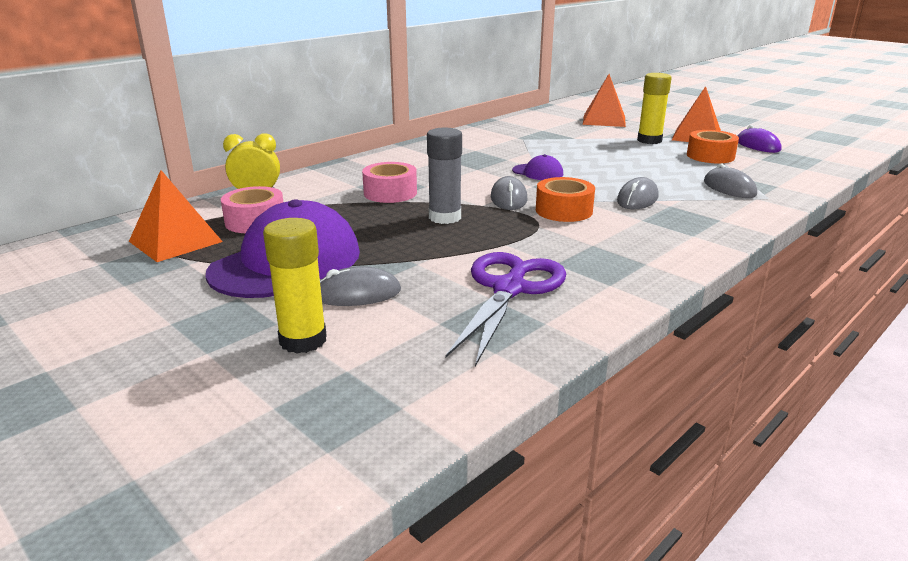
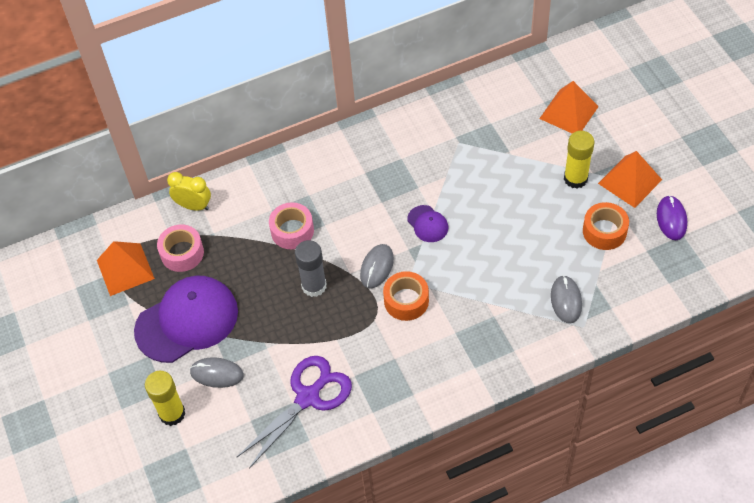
camera: 25 degrees right, 30 degrees up
grey mouse [617,177,659,209] -> none

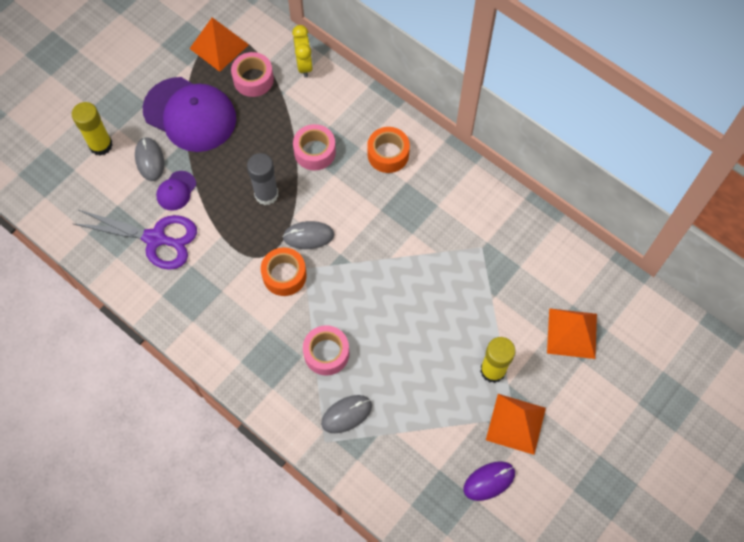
camera: 60 degrees right, 10 degrees up
purple cap [407,205,448,242] -> purple cap moved to [156,171,196,211]
orange tape [583,202,629,250] -> orange tape moved to [367,127,410,173]
none -> pink tape [303,325,349,376]

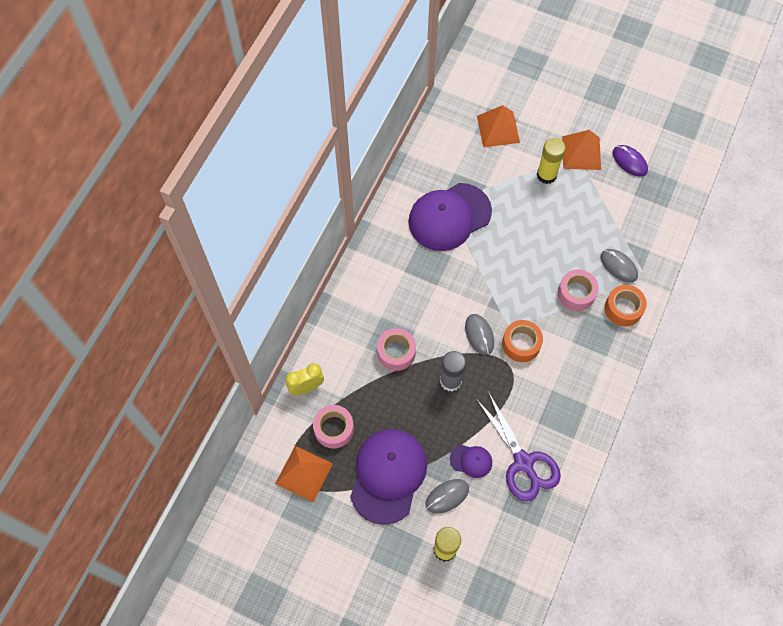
camera: 105 degrees left, 0 degrees up
purple scissors [74,210,197,270] -> purple scissors turned 150 degrees clockwise [476,393,561,501]
orange tape [367,127,410,173] -> orange tape moved to [605,285,647,326]
none -> purple cap [408,183,492,251]

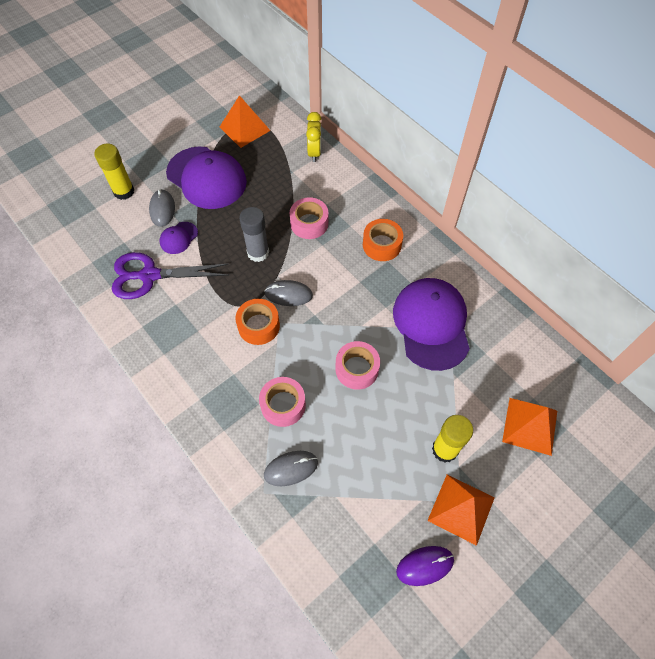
camera: 115 degrees right, 5 degrees down
pink tape [313,405,354,449] -> pink tape moved to [336,341,380,390]
orange tape [605,285,647,326] -> orange tape moved to [363,219,403,261]

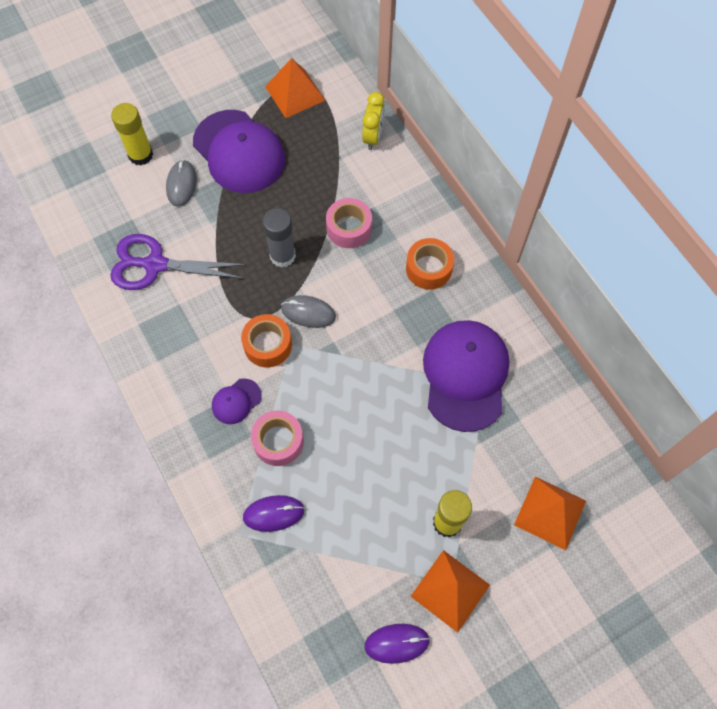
camera: 10 degrees right, 5 degrees up
purple cap [159,222,198,254] -> purple cap moved to [212,378,262,424]
grey mouse [264,451,318,486] -> purple mouse [243,495,305,532]
pink tape [336,341,380,390] -> none

